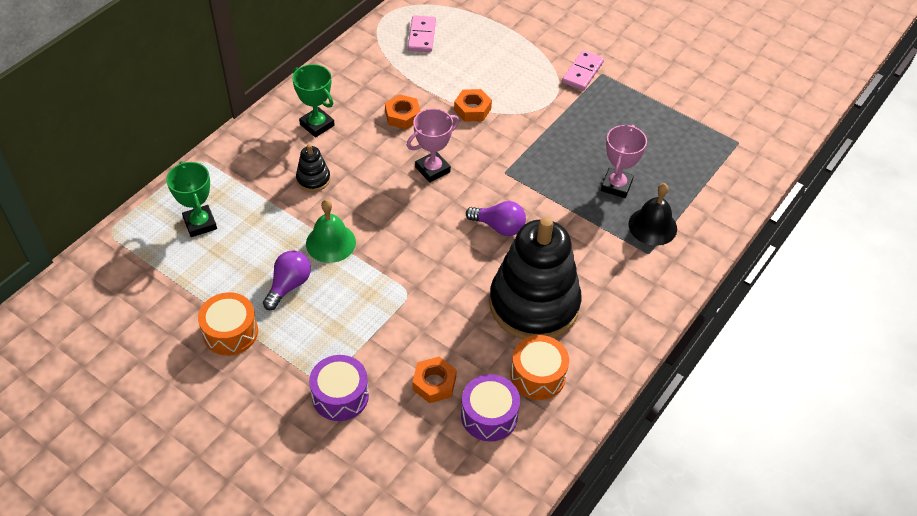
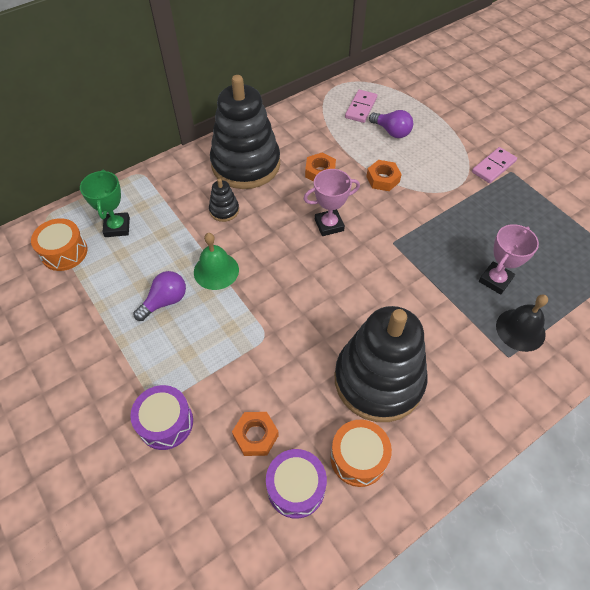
camera: 20 degrees right, 5 degrees up
orange drum [198,292,258,356] -> orange drum moved to [31,218,87,271]
green trophy [292,64,335,137] -> black stacking toy [210,75,280,189]
purple light bulb [466,201,526,236] -> purple light bulb moved to [369,110,413,138]

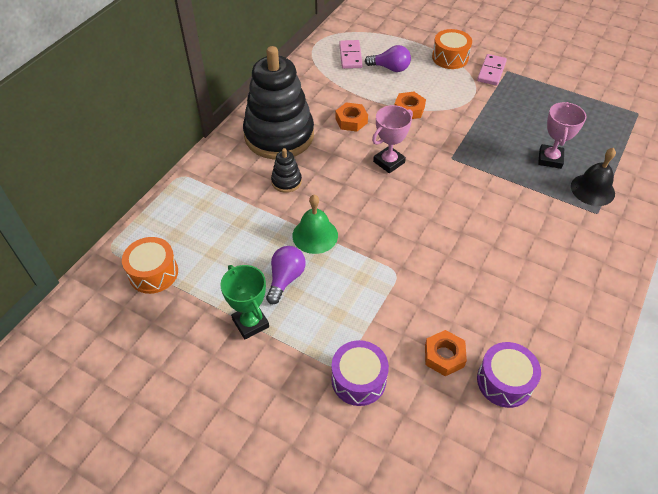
camera: 25 degrees left, 5 degrees down
green trophy [80,170,130,237] -> green trophy moved to [220,265,269,340]
orange drum [330,420,392,487] -> orange drum moved to [432,29,472,69]
black stacking toy [335,306,427,422] -> none

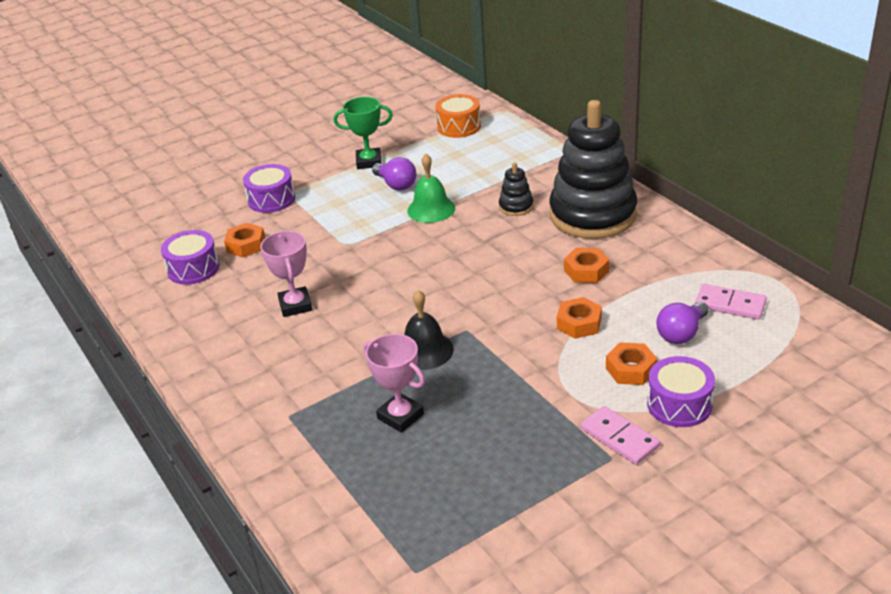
camera: 120 degrees right, 15 degrees down
pink trophy [372,105,413,173] -> pink trophy moved to [260,231,312,317]
orange drum [432,29,472,69] -> purple drum [647,356,715,427]
black bell [571,148,616,206] -> black bell moved to [404,290,454,370]
none -> orange nut [606,342,657,385]

